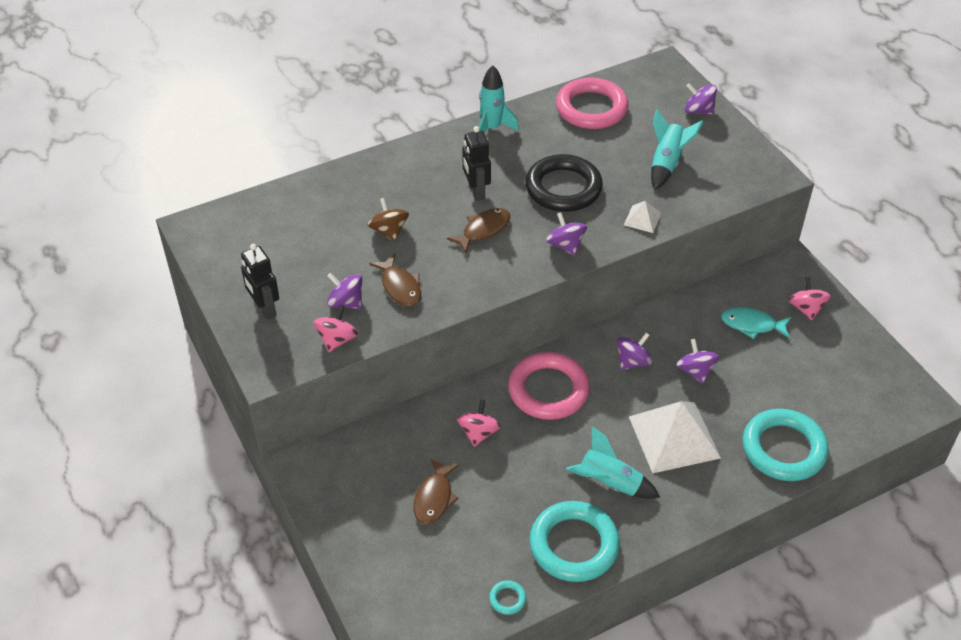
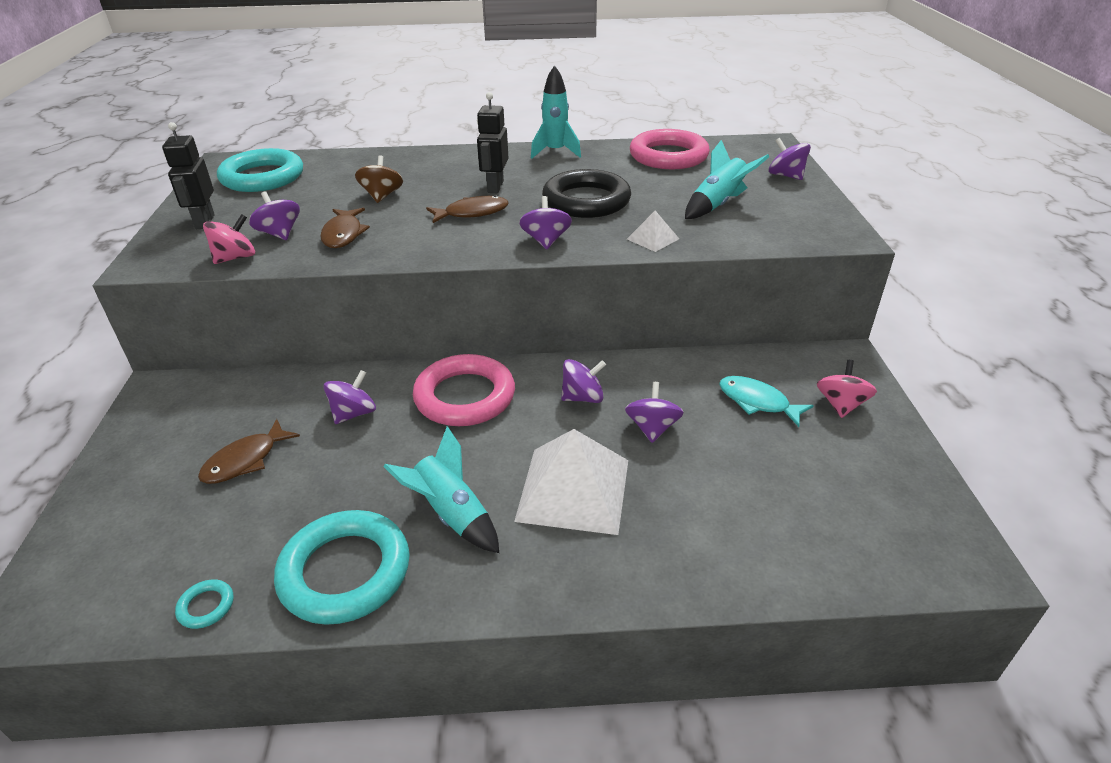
camera: 25 degrees right, 10 degrees down
pink spinning top [457,400,501,447] -> purple spinning top [323,370,376,424]
turquoise ring [743,409,829,481] -> turquoise ring moved to [217,148,303,192]

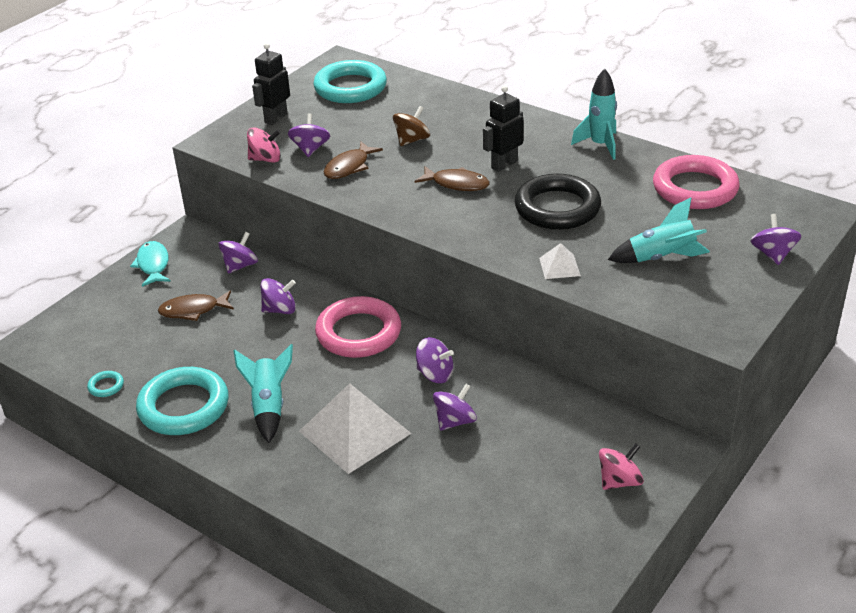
camera: 40 degrees right, 0 degrees up
purple spinning top [519,196,572,249] -> purple spinning top moved to [218,232,258,274]
turquoise fish [719,376,814,427] -> turquoise fish moved to [130,241,171,287]

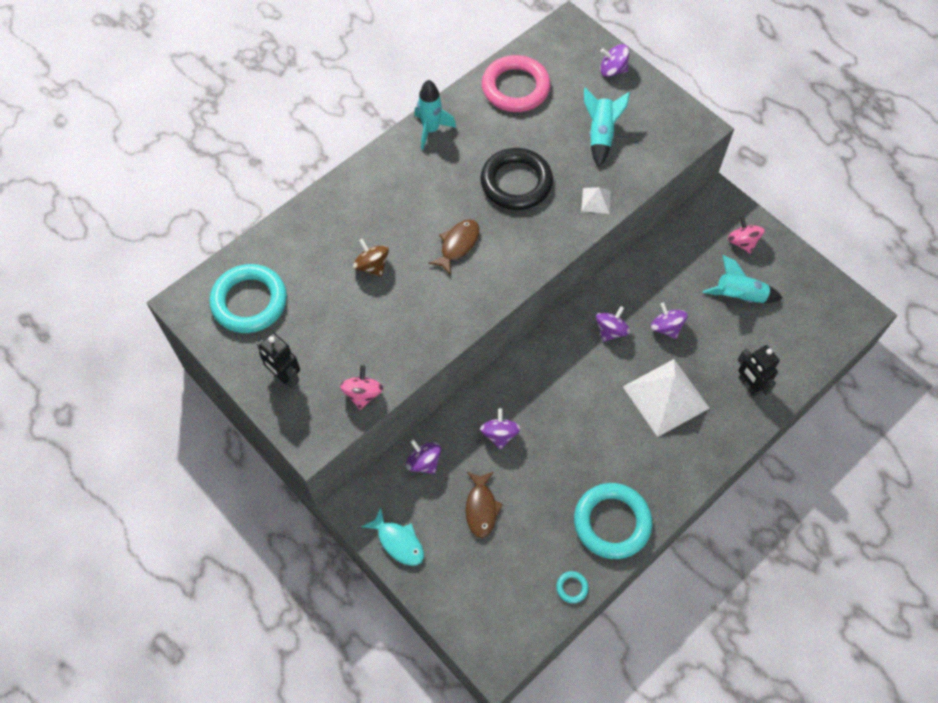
camera: 80 degrees left, 25 degrees up
turquoise fish [130,241,171,287] -> turquoise fish turned 135 degrees counterclockwise [361,507,424,566]
turquoise rocket [233,344,293,443] -> turquoise rocket moved to [703,255,783,303]
purple spinning top [288,113,330,157] -> none
pink ring [315,296,401,358] -> none
brown fish [324,142,383,179] -> none
black robot [483,86,524,172] -> black robot moved to [738,345,780,397]

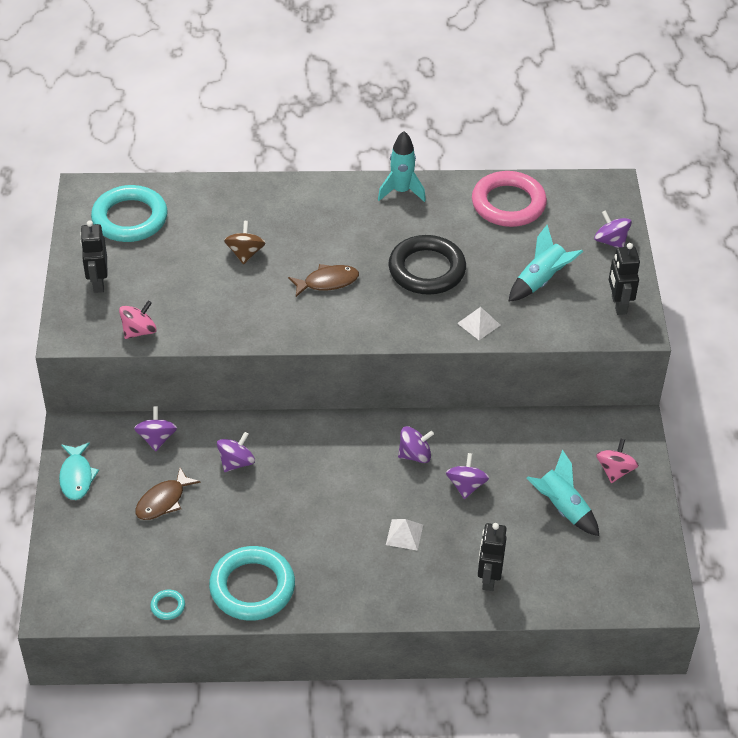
camera: 40 degrees right, 15 degrees down
white pyramid [623,359,710,437] -> white pyramid [386,519,423,551], size x0.46
none -> black robot [609,243,640,315]

